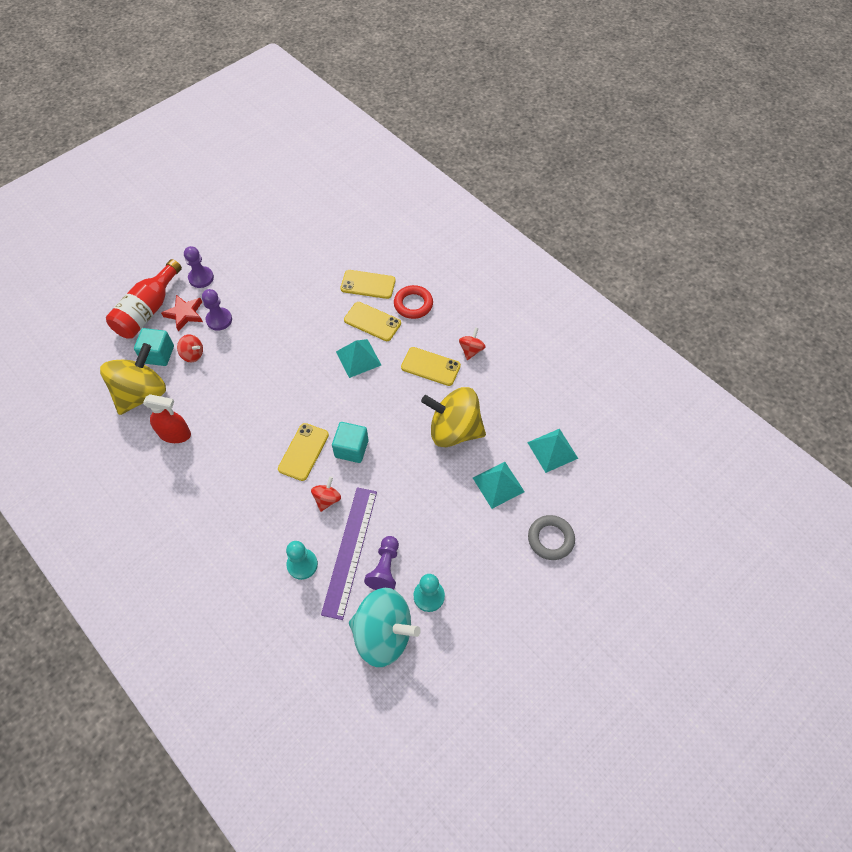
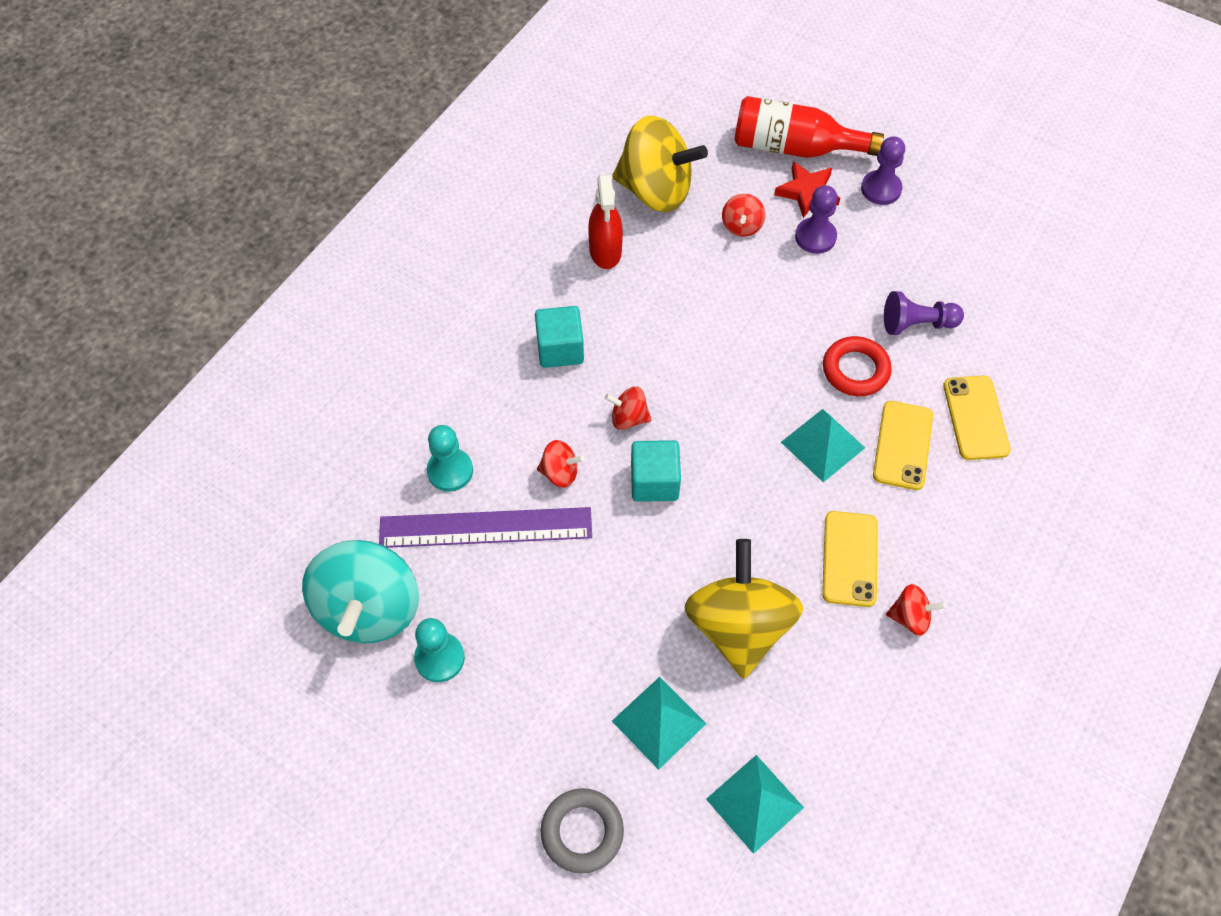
camera: 75 degrees right, 0 degrees up
turquoise cube [134,328,174,366] -> turquoise cube moved to [535,306,584,368]
yellow phone [278,423,329,481] -> red spinning top [605,387,652,430]
purple pawn [364,536,399,590] -> purple pawn moved to [884,291,964,335]
red ring [394,285,433,319] -> red ring moved to [823,336,892,396]

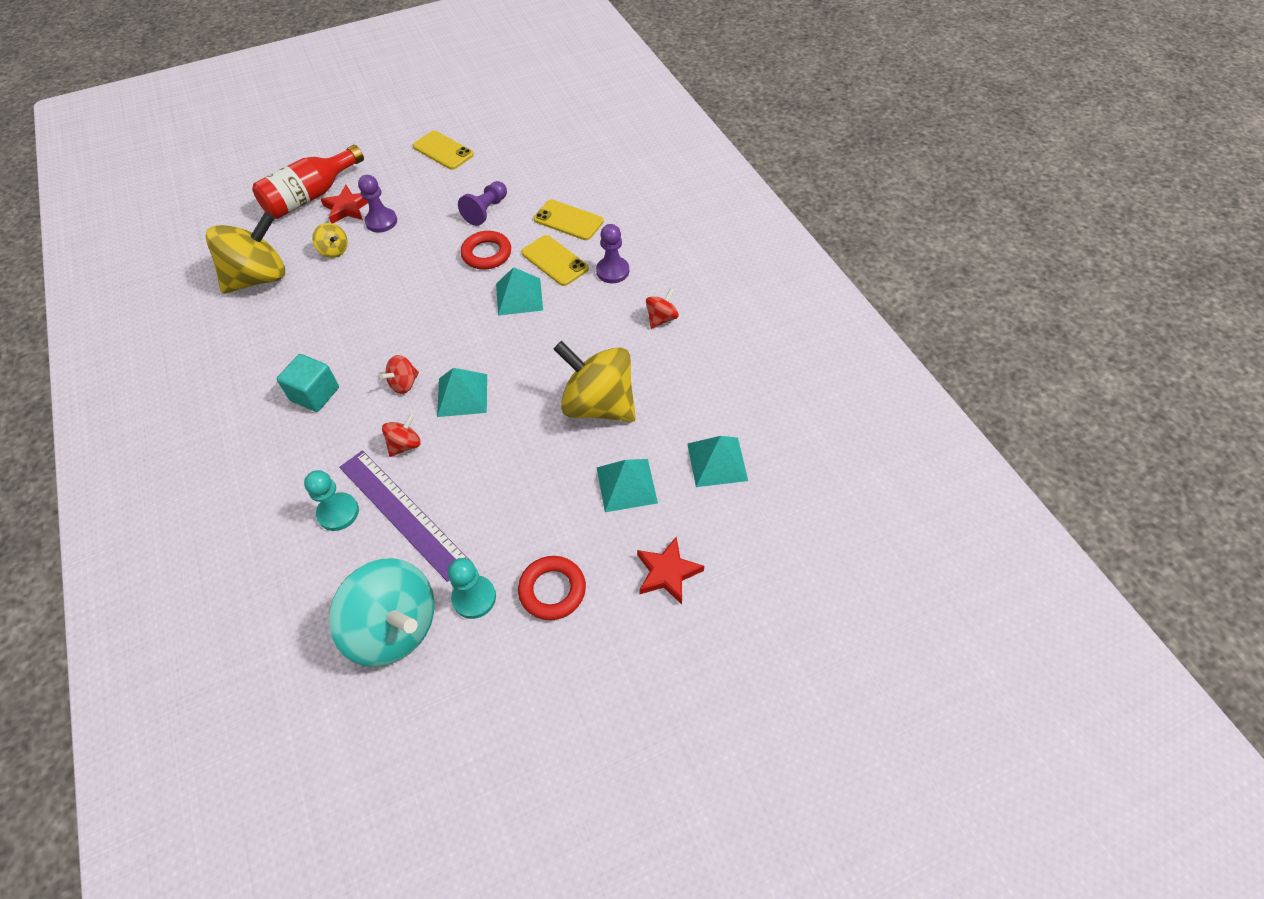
camera: 55 degrees left, 5 degrees down
purple ruler [379,507,592,548] -> purple ruler turned 75 degrees counterclockwise [339,450,469,582]
grey ring [541,788,624,874] -> red star [637,537,704,605]
red spray bottle [588,175,623,269] -> none
turquoise cube [631,440,681,502] -> turquoise pyramid [437,368,487,417]
red spinning top [722,194,765,237] -> yellow spinning top [312,223,348,258]
yellow phone [822,511,878,607] -> yellow phone moved to [413,131,474,170]
purple pawn [861,136,905,205] -> purple pawn moved to [596,224,629,283]
none -> red ring [518,556,586,620]

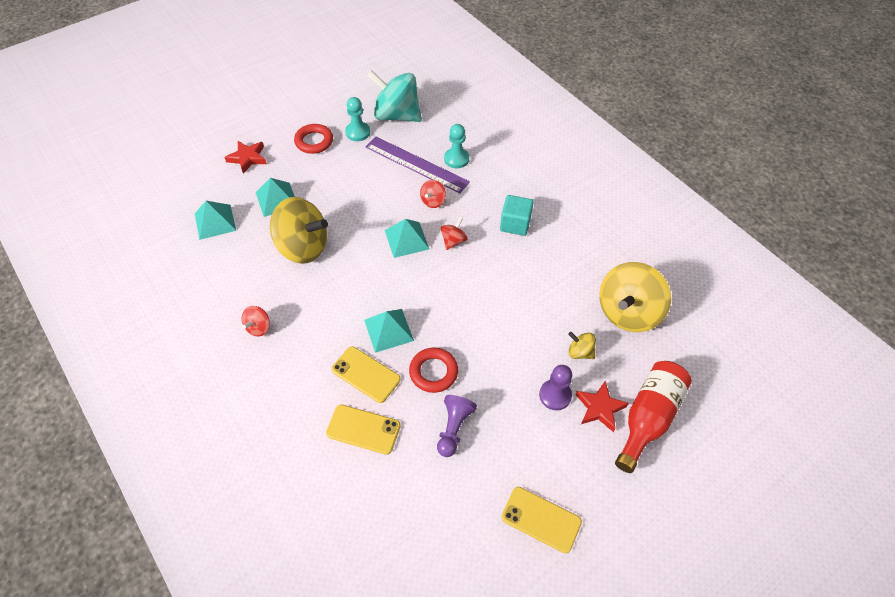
camera: 165 degrees right, 0 degrees up
purple pawn [596,224,629,283] -> none

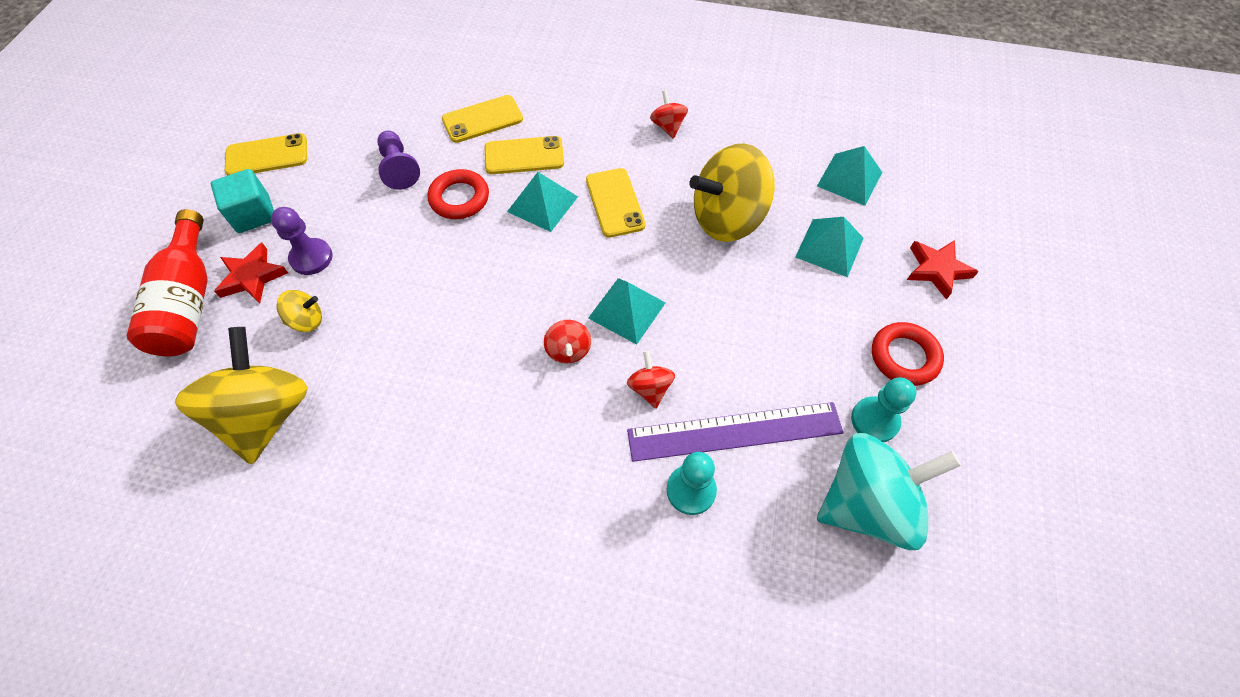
camera: 140 degrees right, 5 degrees up
turquoise cube [500,195,534,236] -> turquoise cube moved to [211,169,274,233]
none -> yellow phone [586,168,646,238]

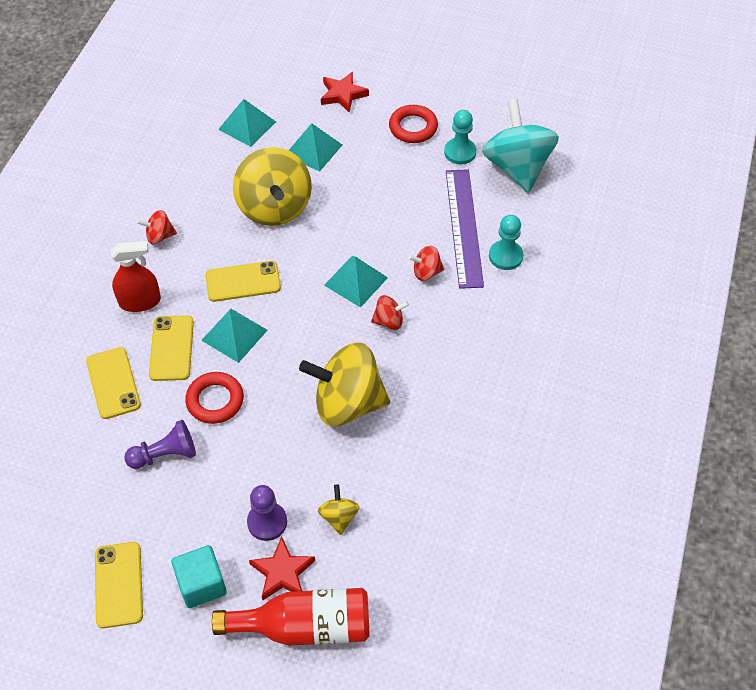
camera: 85 degrees left, 5 degrees down
yellow spinning top [175,327,308,464] -> yellow spinning top moved to [299,342,390,426]
none -> red spray bottle [111,241,161,312]

